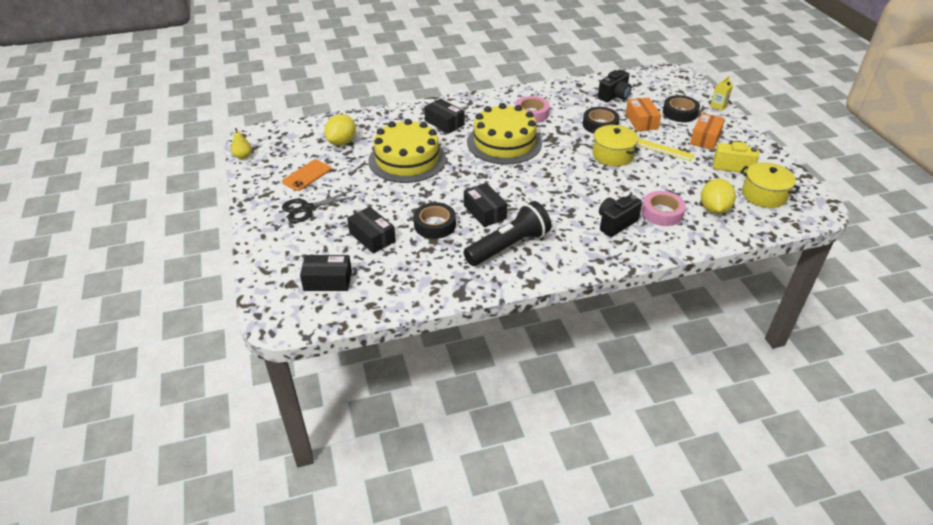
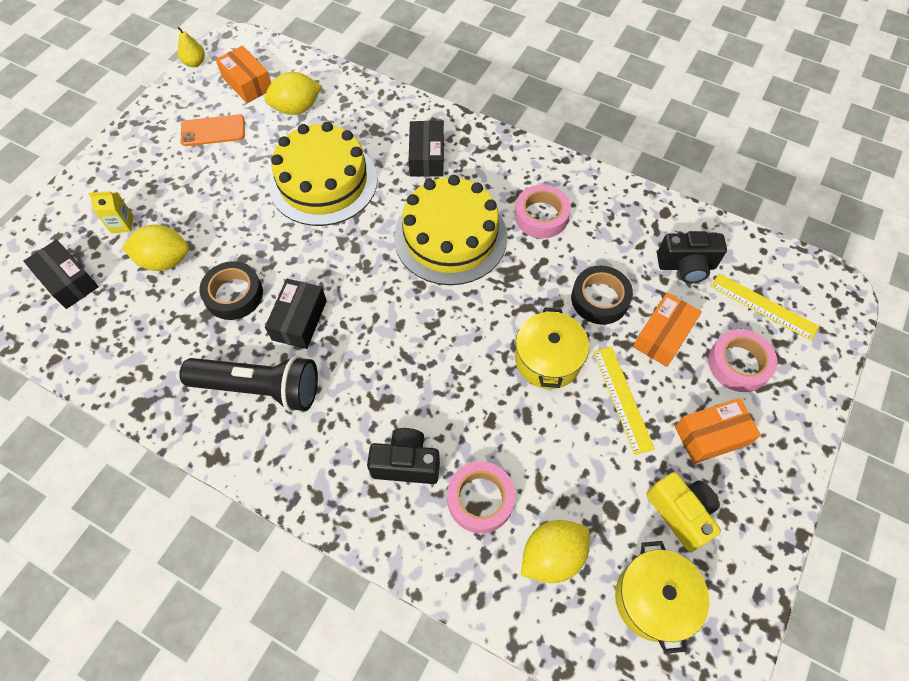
camera: 45 degrees right, 20 degrees up
black scissors [282,190,356,223] -> none
black box [347,207,396,254] -> yellow lemon [122,225,189,271]
black tape [663,95,700,122] -> pink tape [708,329,777,392]
yellow carton [710,76,733,111] -> yellow carton moved to [88,191,134,233]
none -> orange box [216,46,271,103]
none -> yellow ruler [711,273,819,341]

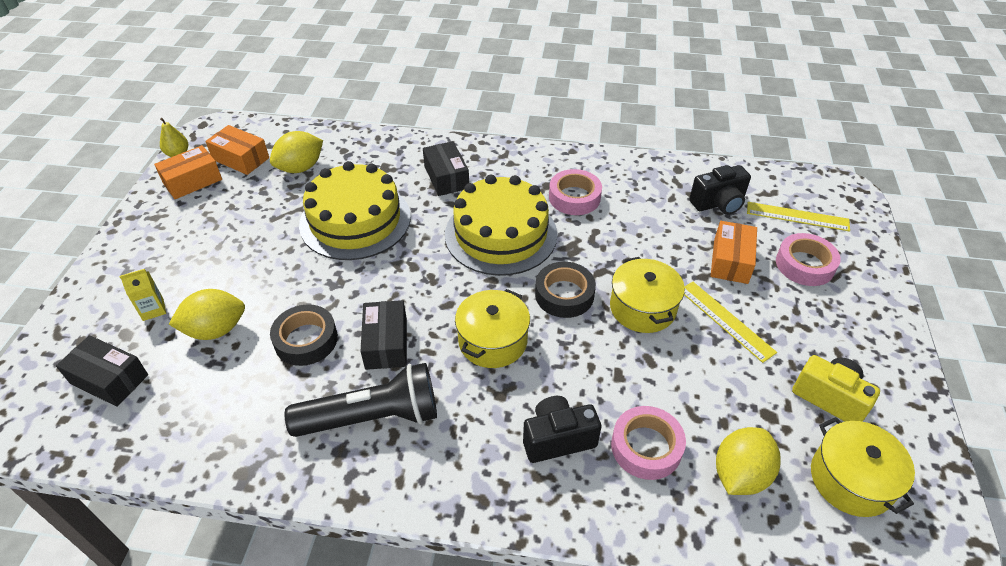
camera: 20 degrees left, 15 degrees down
orange phone [181,114,245,146] -> none
black tape [571,266,633,325] -> black tape moved to [535,262,596,318]
orange box [675,398,761,464] -> orange box moved to [154,145,222,199]
none -> yellow pot [455,289,530,368]

